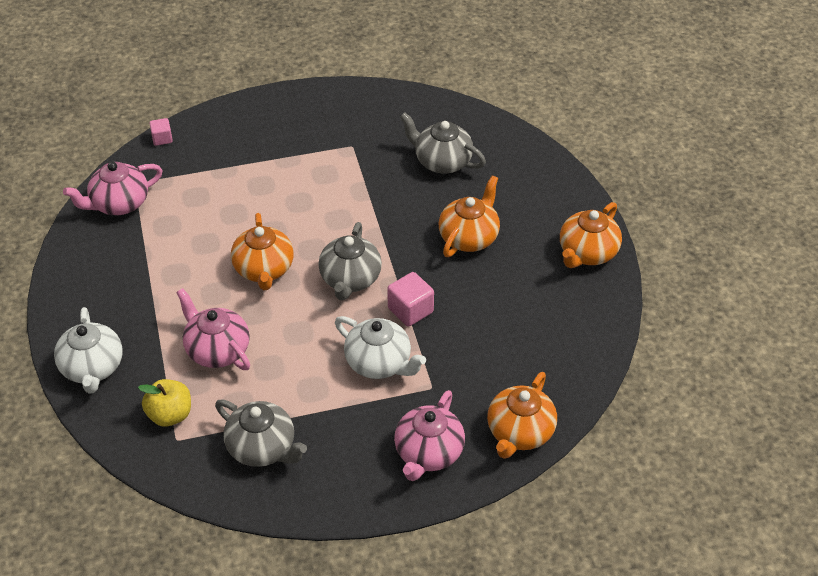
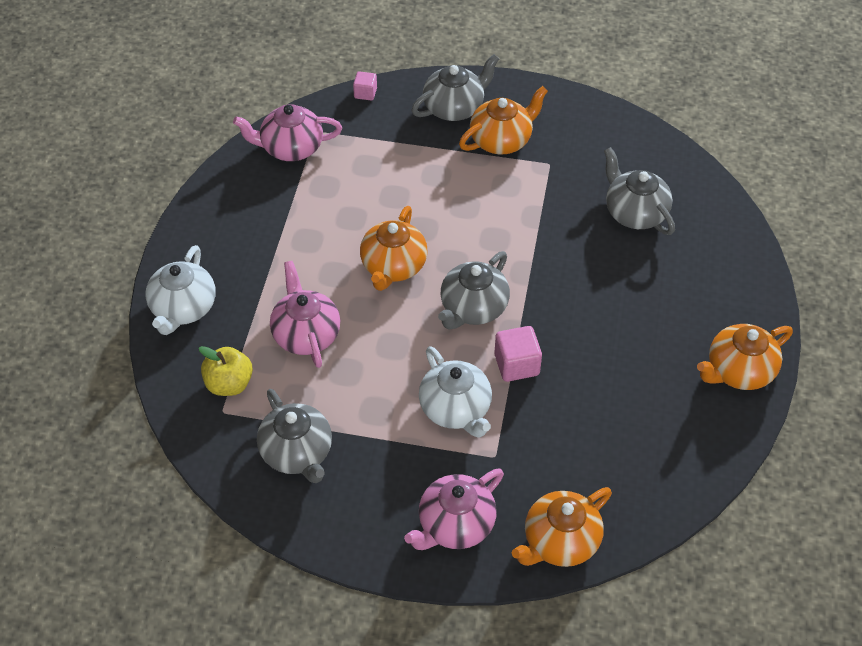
camera: 25 degrees right, 5 degrees up
orange teapot [439,176,500,257] -> orange teapot moved to [459,86,548,154]
none -> grey teapot [412,54,499,121]

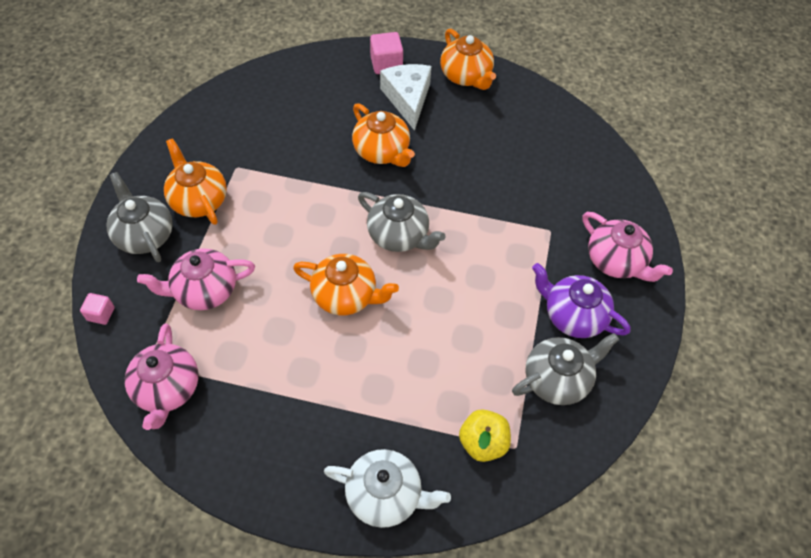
camera: 90 degrees left, 5 degrees up
pink teapot [270,261,340,368] -> pink teapot moved to [137,248,255,310]
white teapot [419,346,492,438] -> none
pink cube [494,326,542,382] -> pink cube moved to [370,32,403,74]
orange teapot [512,487,612,567] -> orange teapot moved to [352,103,415,167]
grey teapot [604,147,675,235] -> none
none -> white cheese [380,64,431,131]
none -> purple teapot [532,263,630,338]

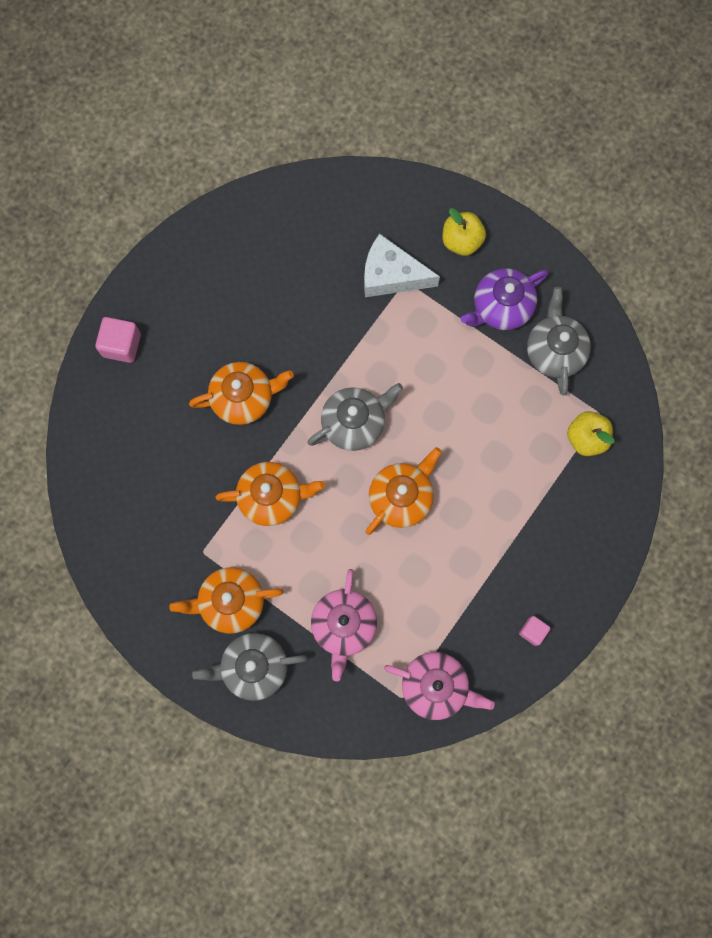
camera: 65 degrees left, 20 degrees up
pink cube [80,293,115,325] -> pink cube moved to [519,616,550,646]
white teapot [324,449,451,528] -> none
white cheese [380,64,431,131] -> white cheese moved to [364,234,440,297]
orange teapot [440,29,496,90] -> orange teapot moved to [216,462,325,526]
pink teapot [582,212,673,282] -> yellow apple [442,208,486,256]

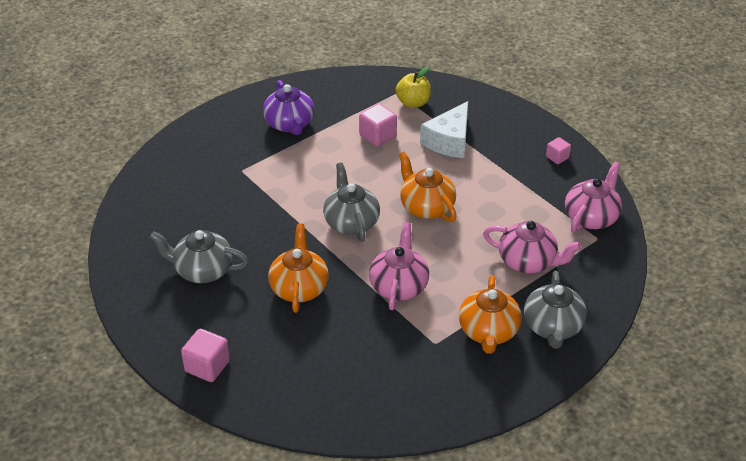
camera: 75 degrees left, 35 degrees down
orange teapot [216,462,325,526] -> pink teapot [369,222,429,310]
white cheese [364,234,440,297] -> white cheese moved to [420,101,468,158]
yellow apple [442,208,486,256] -> none
grey teapot [527,287,591,395] -> grey teapot moved to [150,230,249,283]
none -> pink cube [359,104,397,147]

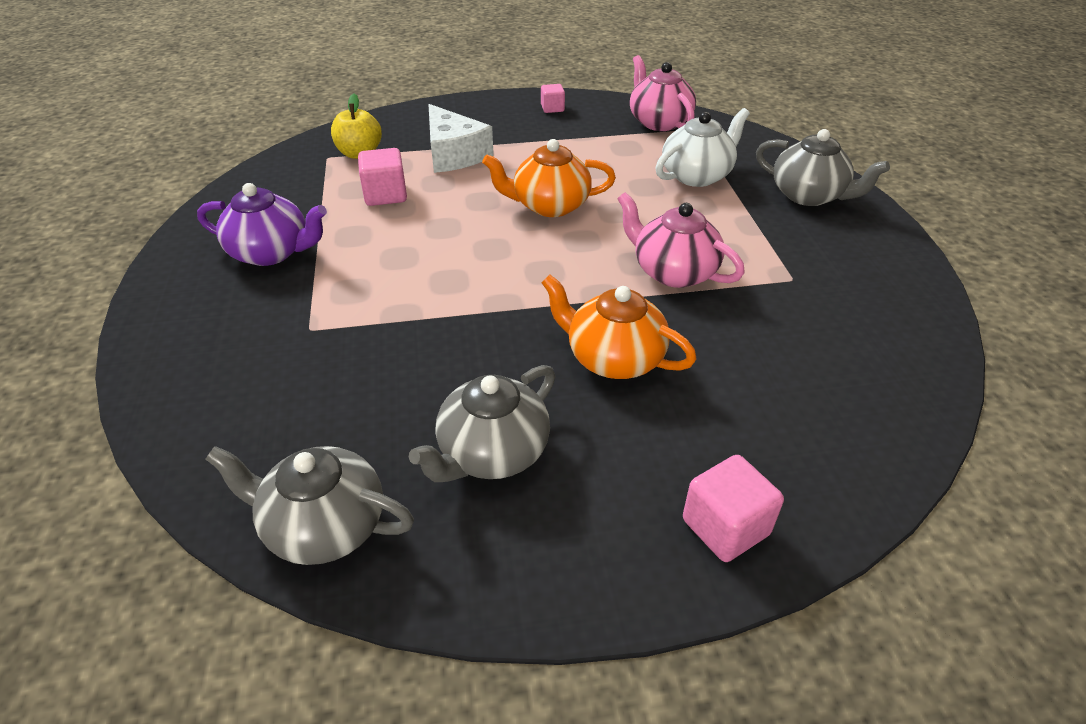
camera: 60 degrees left, 0 degrees up
grey teapot [323,163,380,242] -> grey teapot moved to [206,446,414,565]
orange teapot [459,275,522,354] -> none
pink teapot [483,221,582,273] -> white teapot [655,108,750,187]

